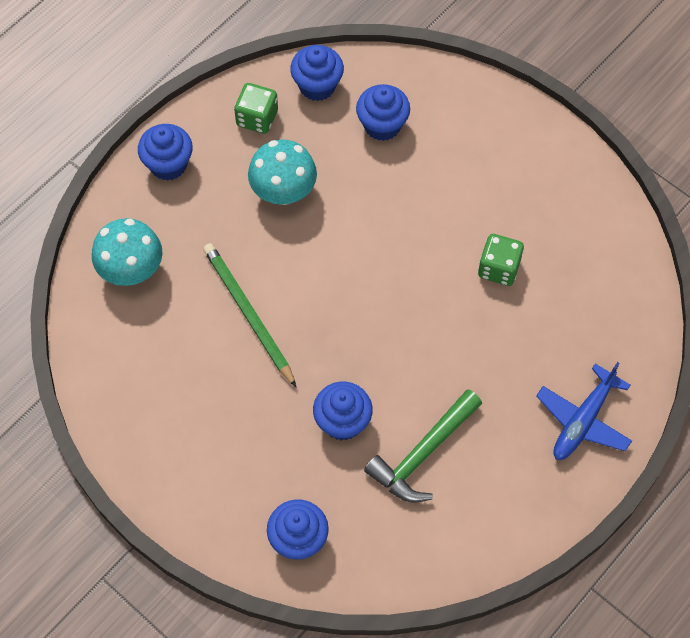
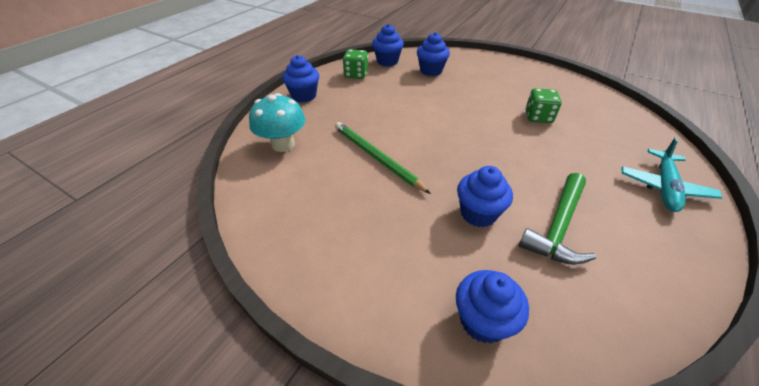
camera: 10 degrees left, 20 degrees down
turquoise mushroom [248,139,317,205] -> none
blue plane [536,362,632,460] -> turquoise plane [622,138,722,212]

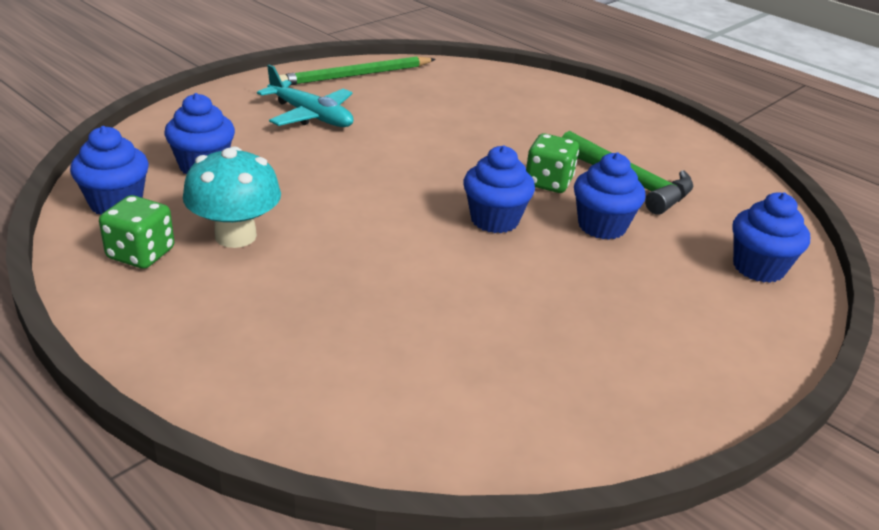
camera: 80 degrees left, 10 degrees down
turquoise mushroom [249,93,305,152] -> turquoise mushroom moved to [183,146,281,248]
blue cupcake [282,55,319,102] -> blue cupcake moved to [463,145,535,233]
green pencil [335,122,431,194] -> green pencil moved to [279,56,436,86]
green dice [525,88,562,123] -> green dice moved to [526,133,579,193]
turquoise plane [622,138,722,212] -> turquoise plane moved to [257,65,353,127]

